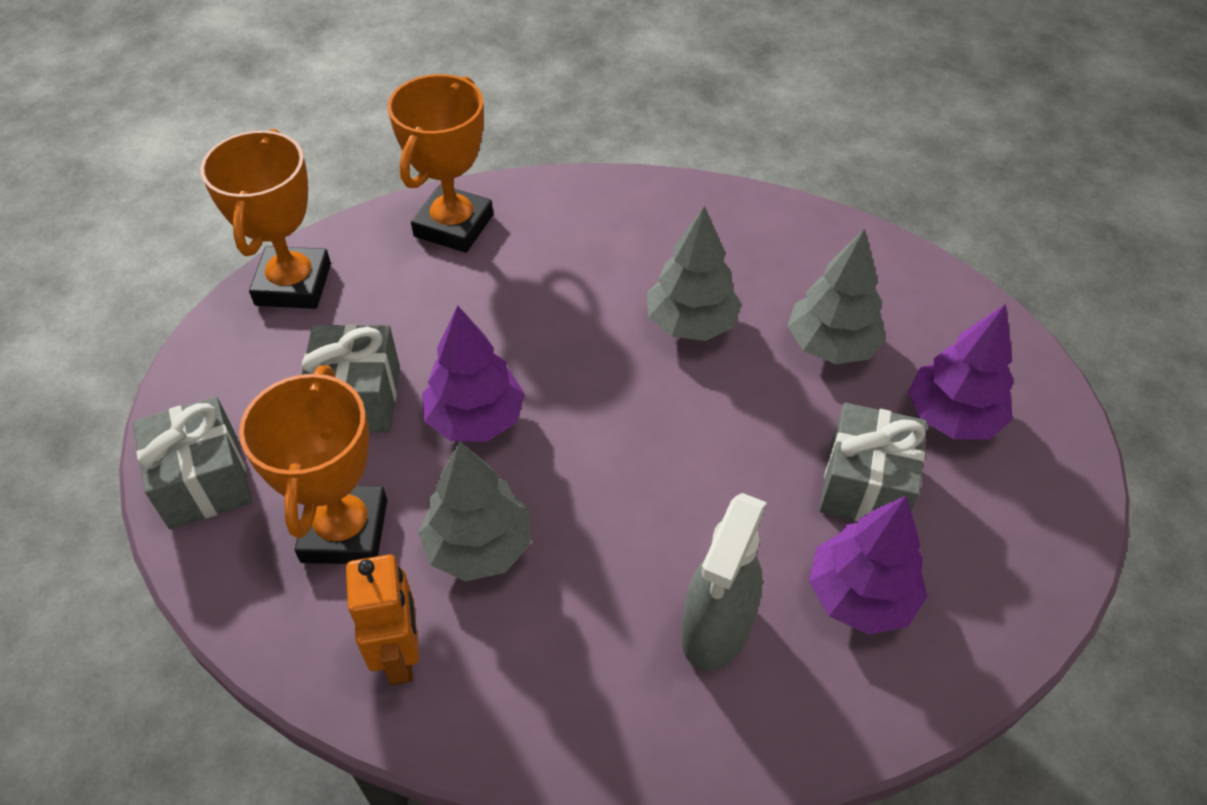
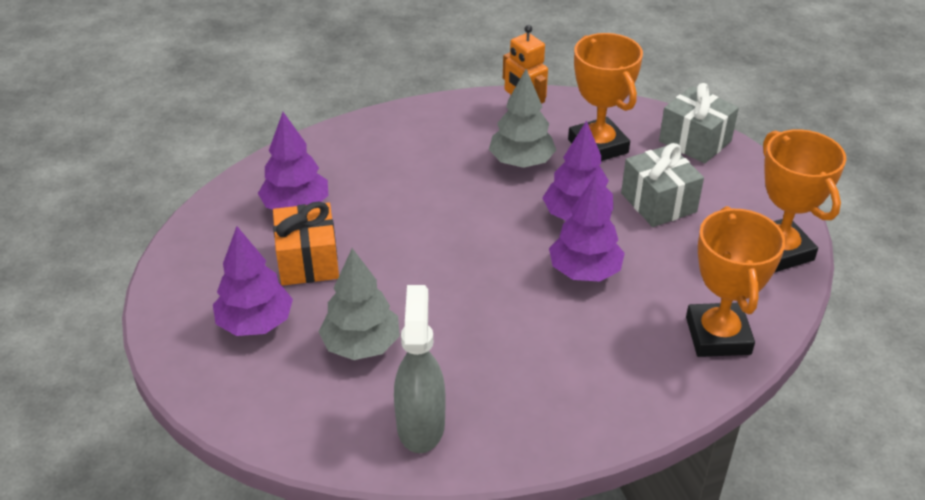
camera: 155 degrees right, 10 degrees down
grey tree [647,206,742,341] -> none
grey spray bottle [681,493,767,671] -> grey spray bottle moved to [394,285,446,453]
grey gift [820,403,927,522] -> orange gift [273,202,339,286]
none -> purple tree [549,175,625,282]

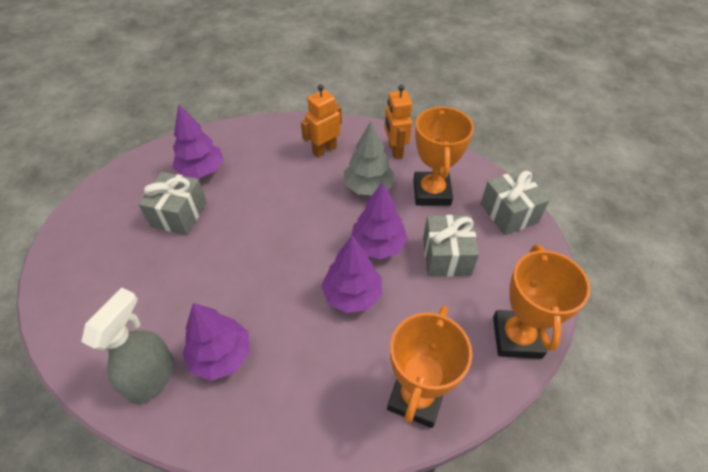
camera: 25 degrees right, 10 degrees up
purple tree [213,226,293,336] -> purple tree moved to [182,303,250,381]
orange gift [273,202,339,286] -> grey gift [138,172,207,235]
grey tree [319,248,400,360] -> none
none -> orange robot [301,84,342,157]

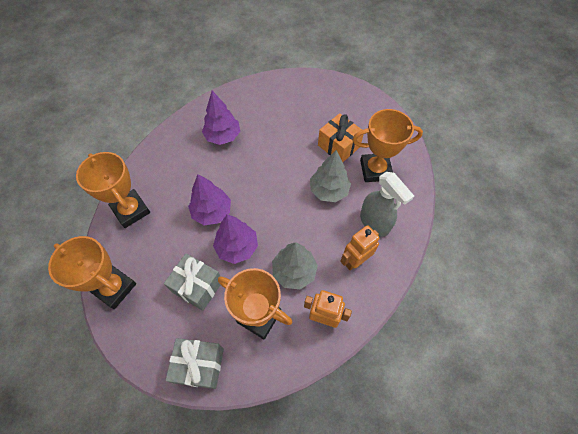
camera: 120 degrees right, 10 degrees up
grey spray bottle [81,288,175,404] -> grey spray bottle moved to [360,172,414,237]
grey gift [138,172,207,235] -> orange gift [318,113,364,162]
purple tree [172,104,224,178] -> orange trophy [352,109,423,182]
orange robot [301,84,342,157] -> orange robot turned 120 degrees counterclockwise [340,225,379,270]
none -> grey tree [310,150,351,202]

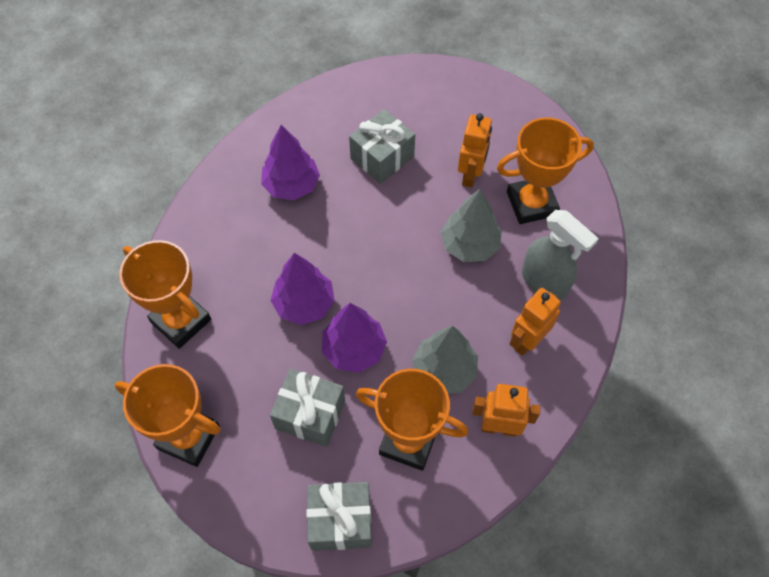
camera: 10 degrees left, 0 degrees up
orange gift [318,113,364,162] -> orange robot [458,113,492,188]
none -> grey gift [349,109,415,184]

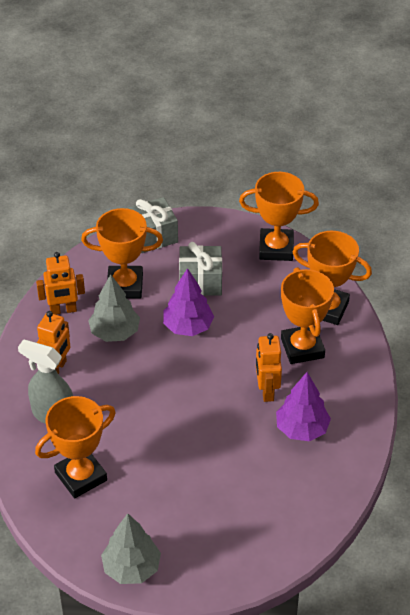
camera: 160 degrees right, 15 degrees down
purple tree [270,253,335,325] -> none
grey gift [349,109,415,184] -> none
grey tree [440,189,502,262] -> grey tree moved to [101,513,161,584]
orange robot [458,113,492,188] -> orange robot moved to [256,333,282,402]
none -> orange trophy [281,267,334,364]

